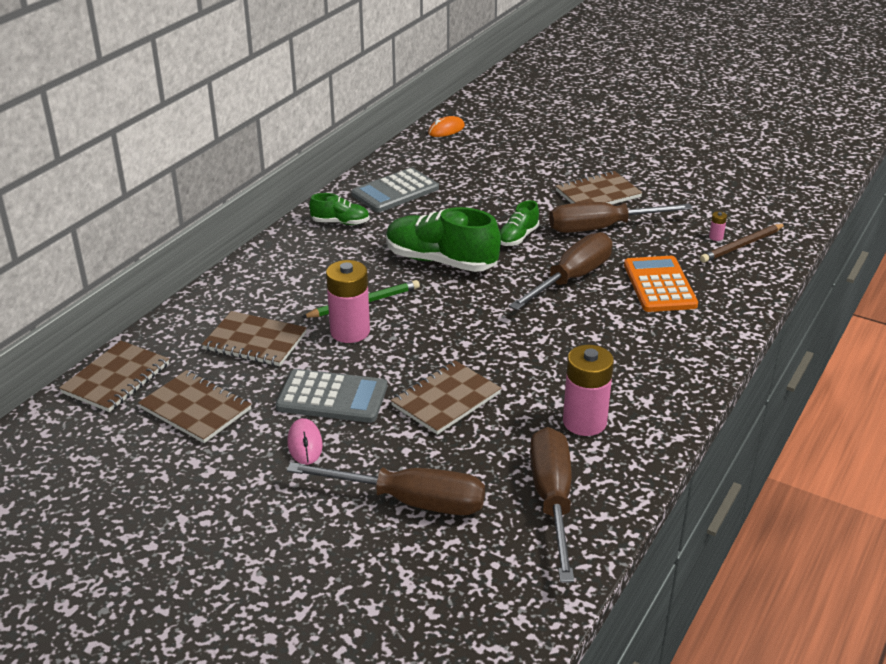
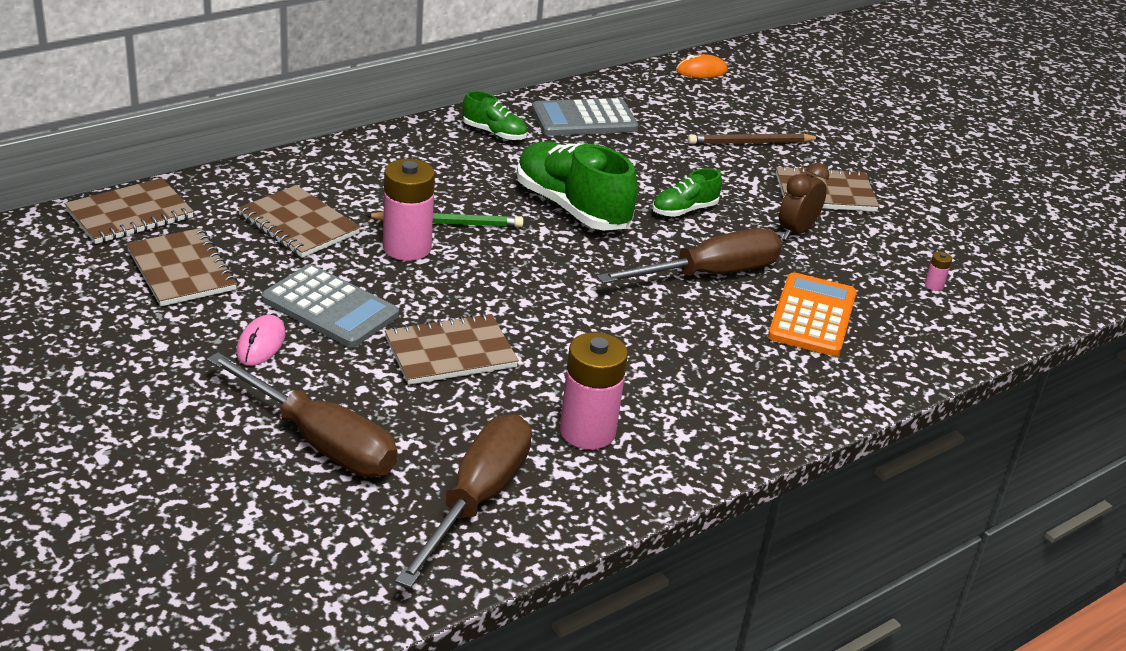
camera: 20 degrees right, 0 degrees up
brown screwdriver [549,202,693,233] -> brown clock [779,163,829,240]
brown pencil [700,224,785,263] -> brown pencil moved to [688,133,820,144]

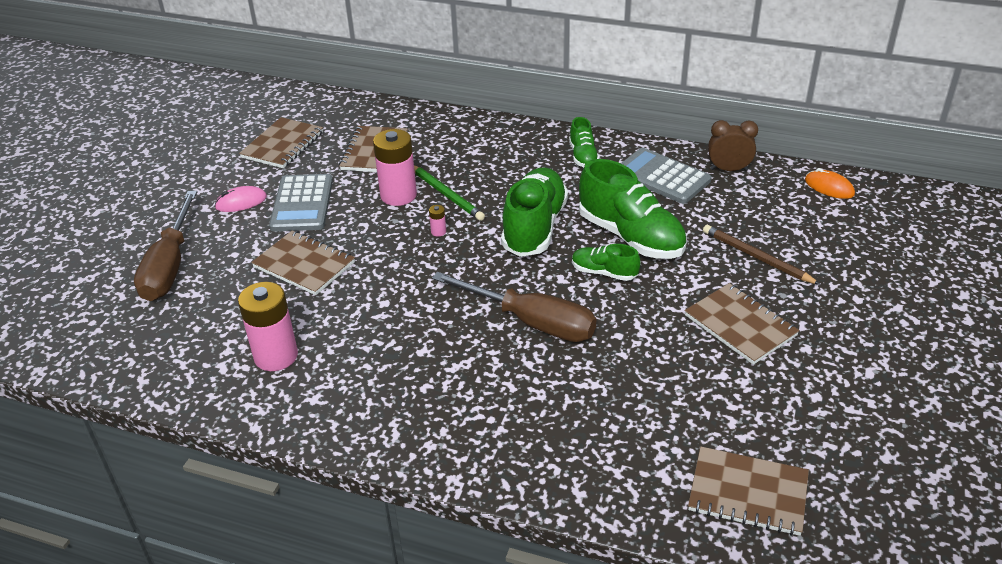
camera: 60 degrees right, 5 degrees up
brown notebook [64,178,194,244] -> brown notebook moved to [688,447,809,536]
brown screwdriver [395,414,532,588] -> none
orange calculator [768,272,857,356] -> none
brown clock [779,163,829,240] -> brown clock moved to [708,120,758,171]
pink battery [925,251,952,291] -> pink battery moved to [429,205,446,236]
none -> green shoe [579,159,687,259]

